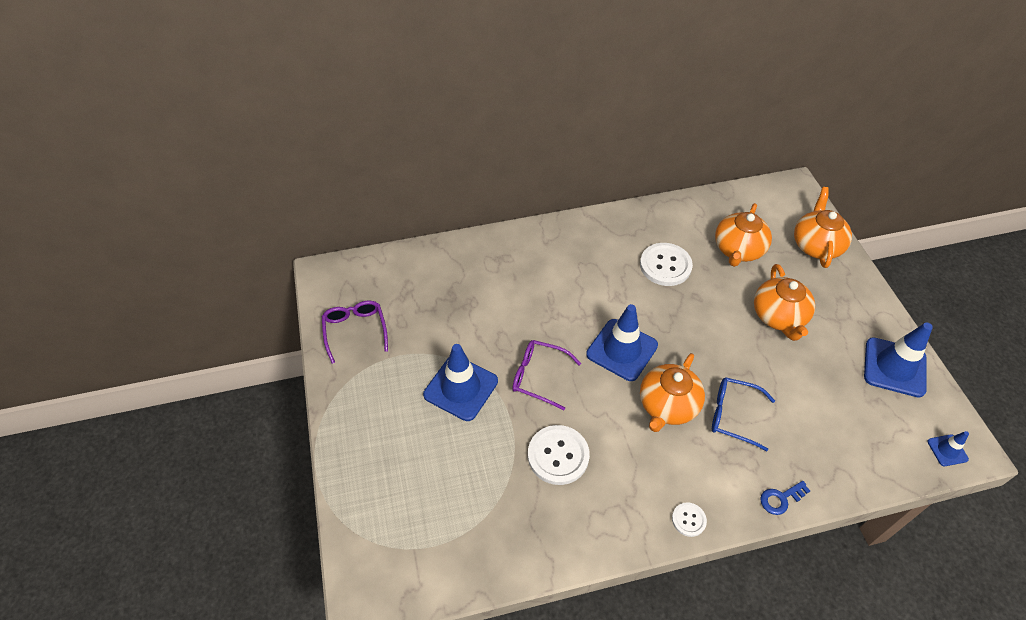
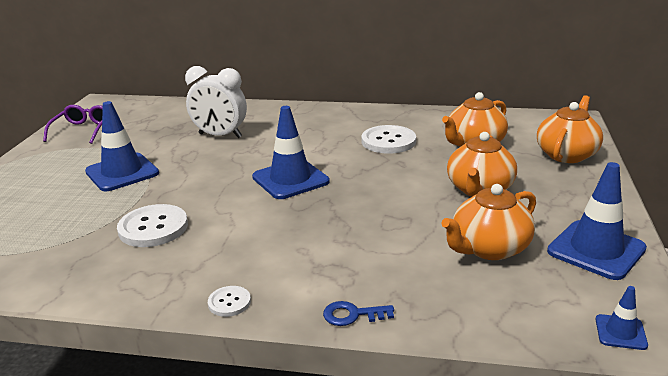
camera: 25 degrees right, 25 degrees down
purple glasses [512,340,581,410] -> none
orange teapot [640,353,705,432] -> orange teapot moved to [441,184,536,260]
blue glasses [712,377,775,451] -> none
none -> white clock [185,66,247,138]

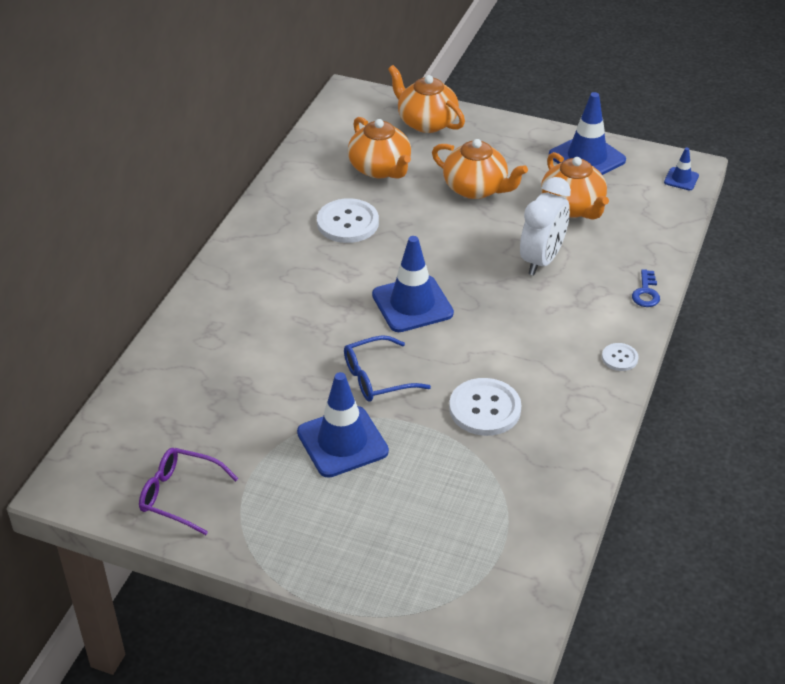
camera: 80 degrees left, 15 degrees up
white clock [185,66,247,138] -> white clock moved to [520,177,571,275]
none -> blue glasses [344,335,431,402]

